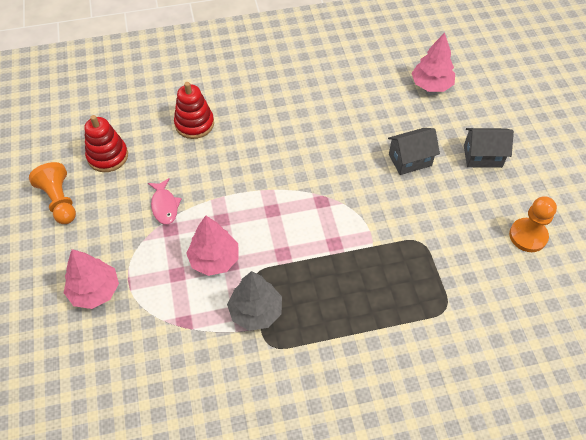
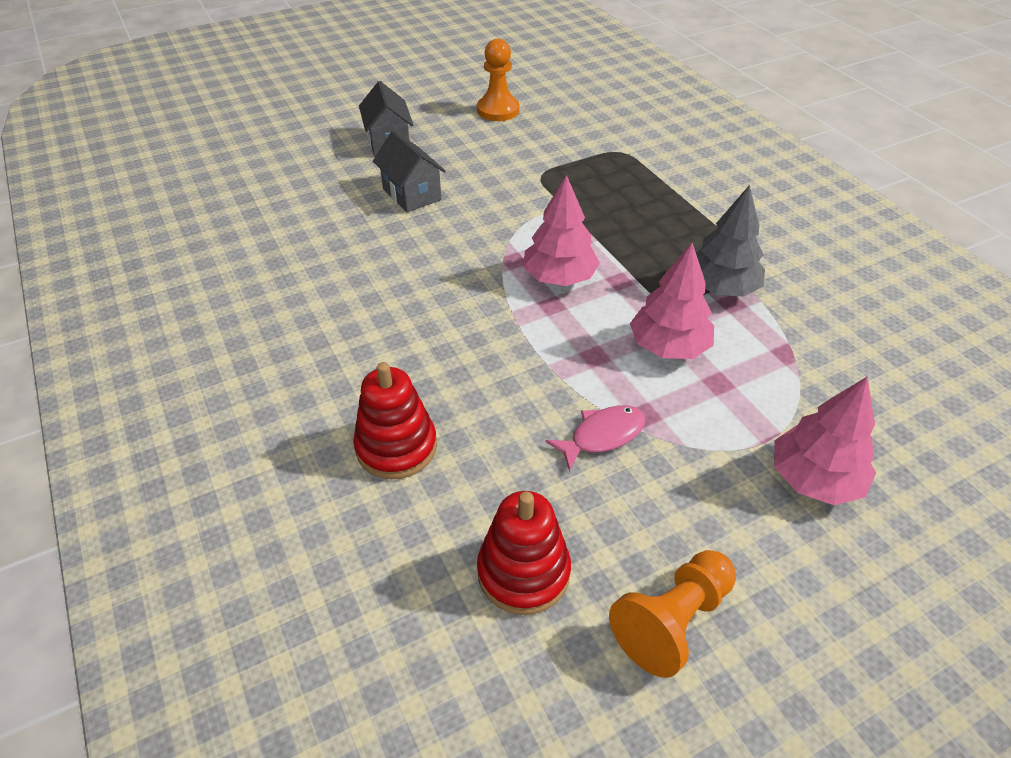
camera: 105 degrees left, 10 degrees down
pink tree [411,33,455,92] -> pink tree moved to [523,175,600,286]

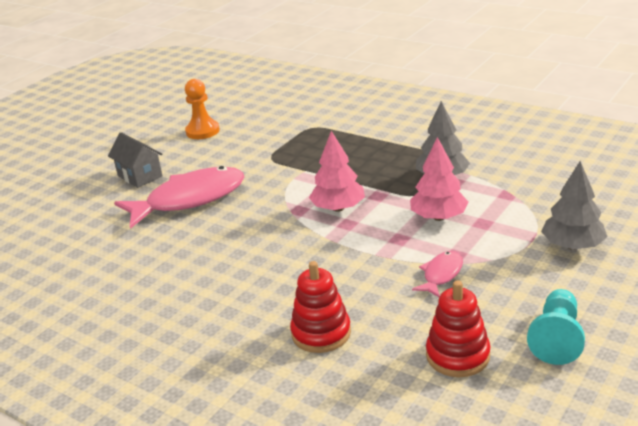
camera: 25 degrees left, 15 degrees down
grey house [373,130,446,213] -> pink fish [114,166,244,229]
orange pawn [609,550,736,678] -> turquoise pawn [527,289,585,365]
pink tree [774,377,876,505] -> grey tree [541,161,607,250]

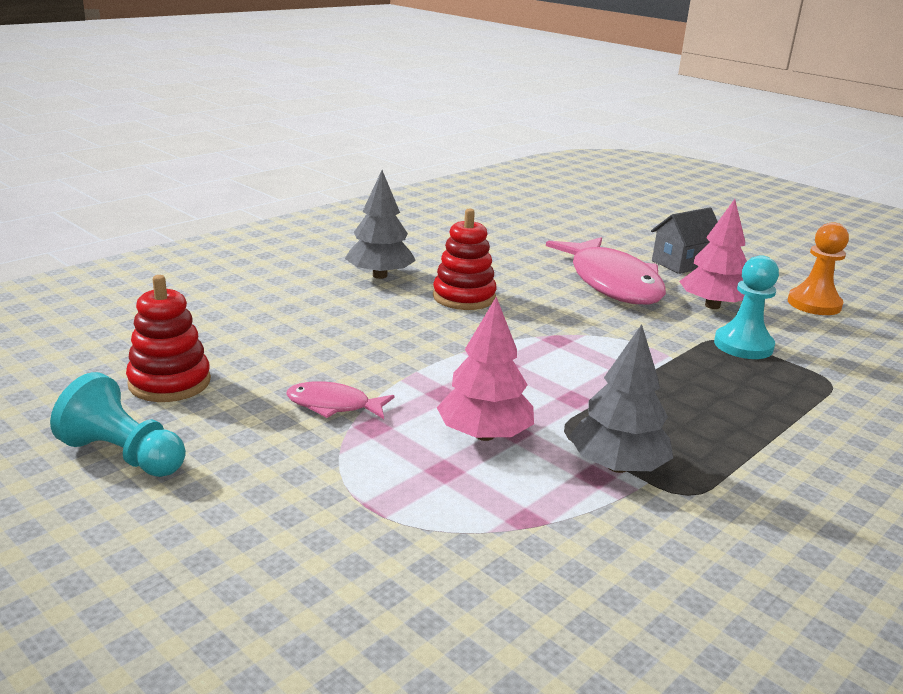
camera: 95 degrees right, 5 degrees down
red stacking toy [290,261,351,353] -> red stacking toy moved to [433,209,497,310]
pink tree [309,131,365,212] -> pink tree moved to [679,199,747,309]
pink fish [412,251,463,297] -> pink fish turned 150 degrees clockwise [286,381,394,419]
grey tree [541,161,607,250] -> grey tree moved to [345,170,416,279]
none -> turquoise pawn [714,255,779,359]

